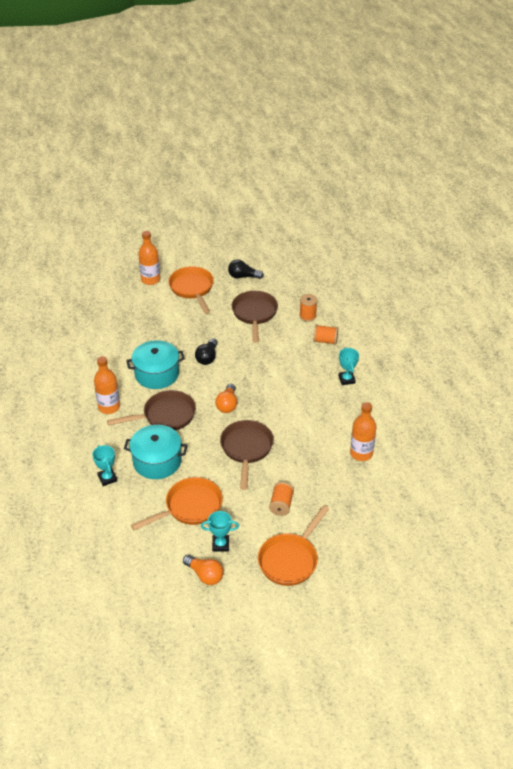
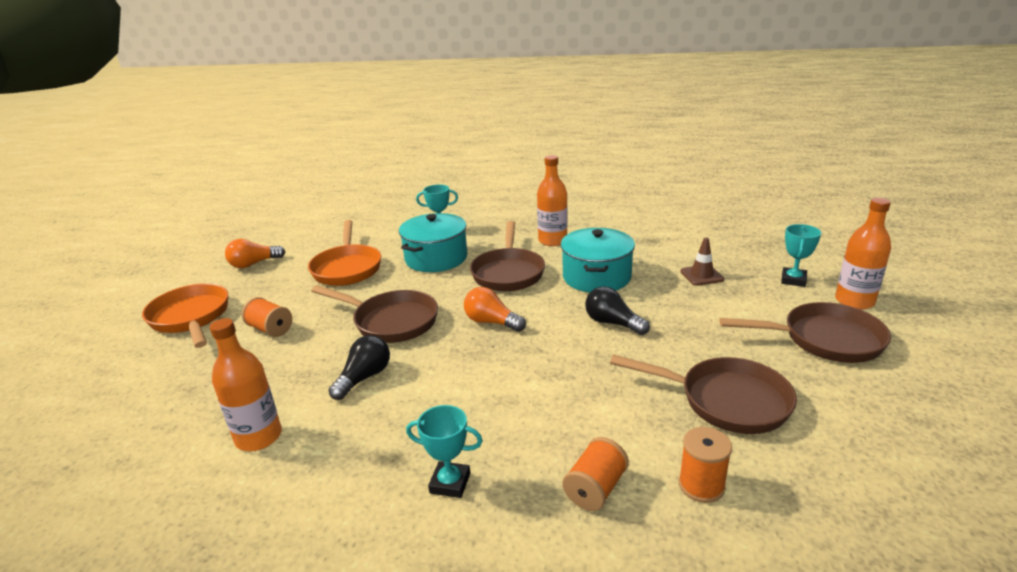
camera: 115 degrees right, 15 degrees down
orange pan [169,266,214,314] -> brown pan [719,302,891,363]
turquoise trophy [201,511,239,552] -> turquoise trophy moved to [781,224,821,287]
black light bulb [228,259,264,279] -> black light bulb moved to [329,335,390,400]
none -> brown traffic cone [680,237,724,286]

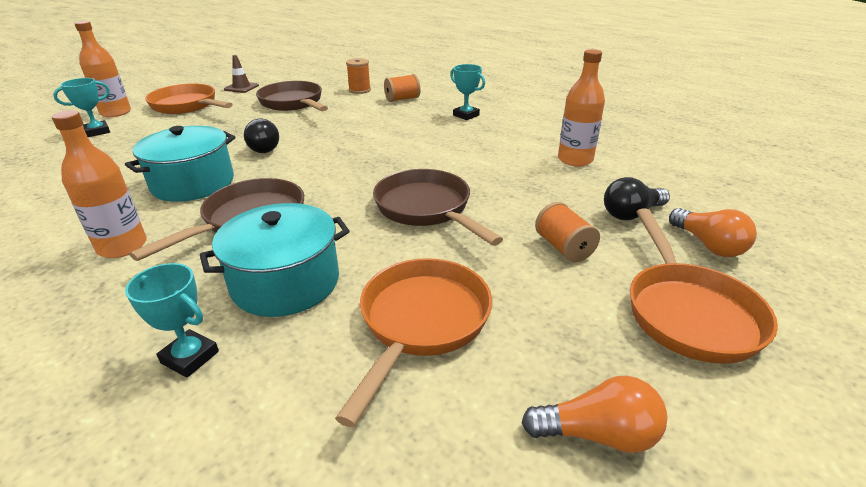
camera: 150 degrees left, 5 degrees up
black light bulb [329,335,390,400] -> black light bulb moved to [604,177,670,220]
orange light bulb [464,287,526,332] -> orange light bulb moved to [669,208,757,257]
brown traffic cone [680,237,724,286] -> brown traffic cone moved to [224,55,259,93]
brown pan [719,302,891,363] -> orange pan [145,84,233,114]

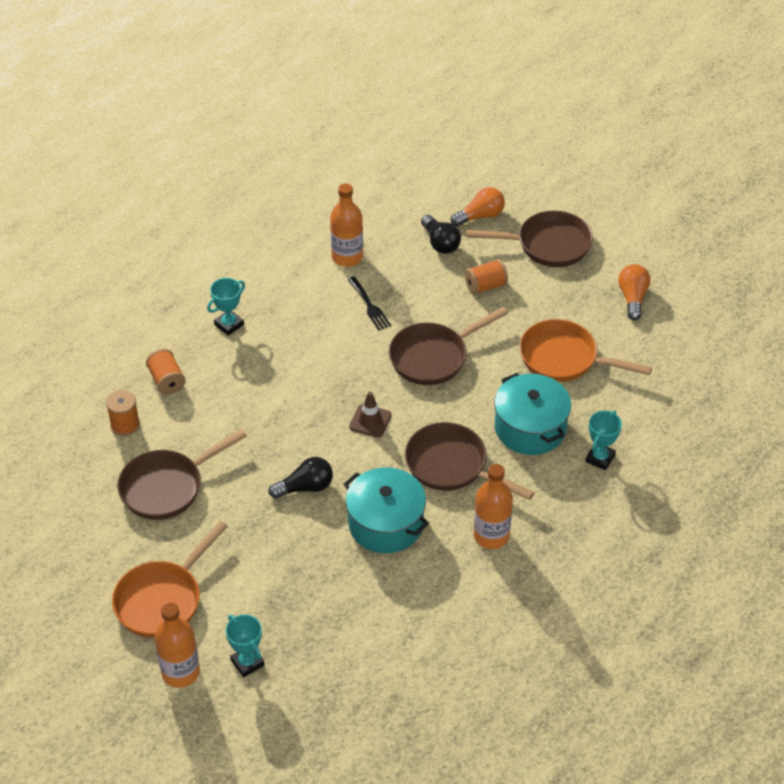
camera: 90 degrees left, 15 degrees up
brown traffic cone [224,55,259,93] -> brown traffic cone moved to [349,392,391,438]
orange pan [630,209,778,364] -> brown pan [466,210,593,267]
none -> black fork [348,276,391,330]

